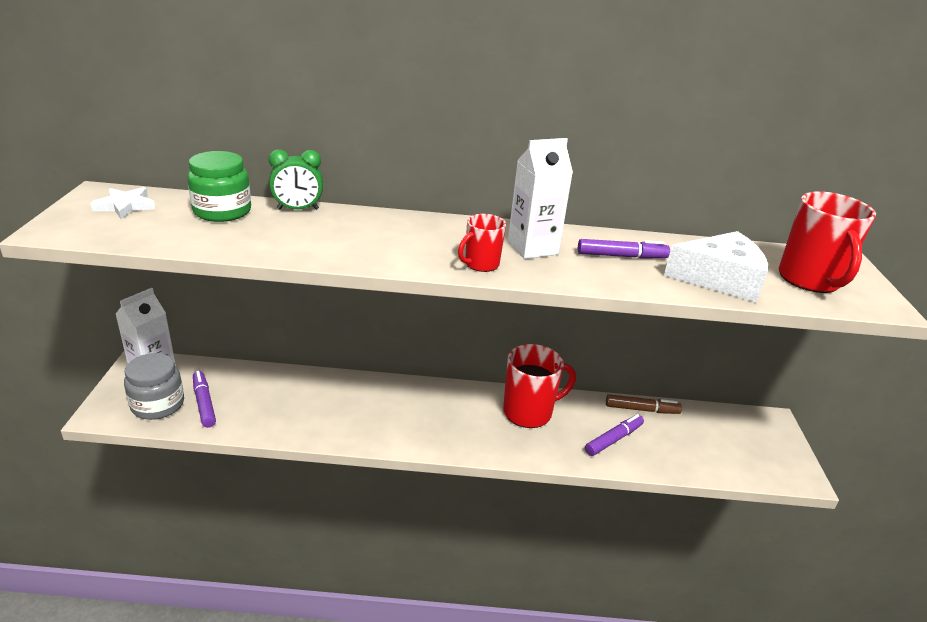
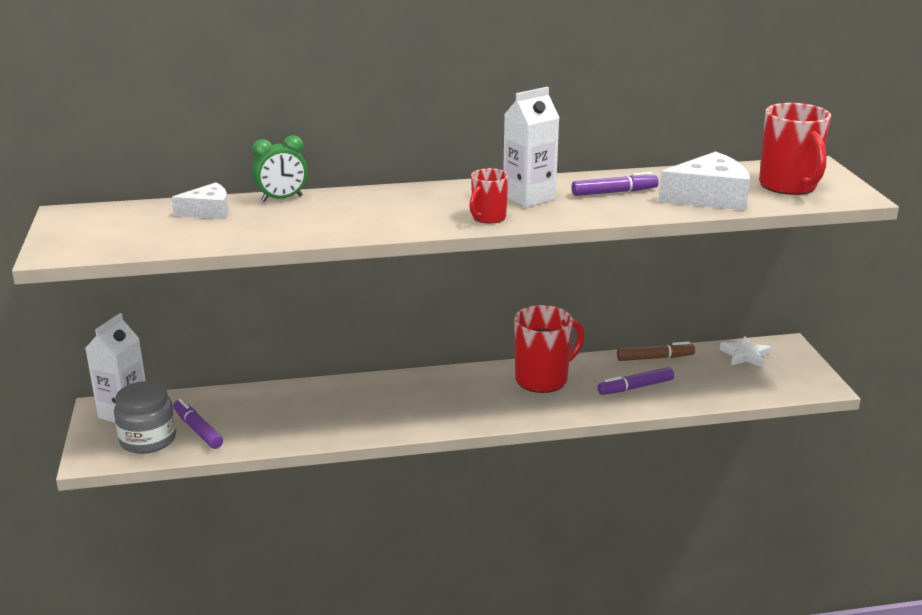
camera: 10 degrees left, 5 degrees down
white star [90,187,155,219] -> white star moved to [720,337,771,367]
green jar [187,151,251,222] -> white cheese [172,182,229,219]
purple marker [585,414,644,456] -> purple marker turned 150 degrees counterclockwise [597,367,674,395]

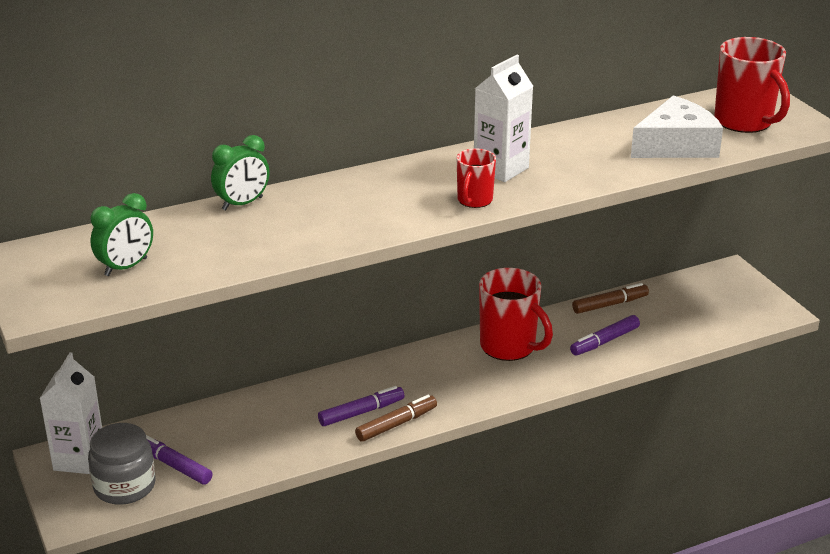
camera: 15 degrees left, 5 degrees up
white cheese [172,182,229,219] -> none
red mug [514,305,585,393] -> red mug turned 90 degrees clockwise [479,268,553,361]
purple marker [571,172,659,196] -> purple marker moved to [318,386,404,426]
white star [720,337,771,367] -> none
none -> green clock [90,193,153,276]
none -> brown marker [355,395,437,442]

